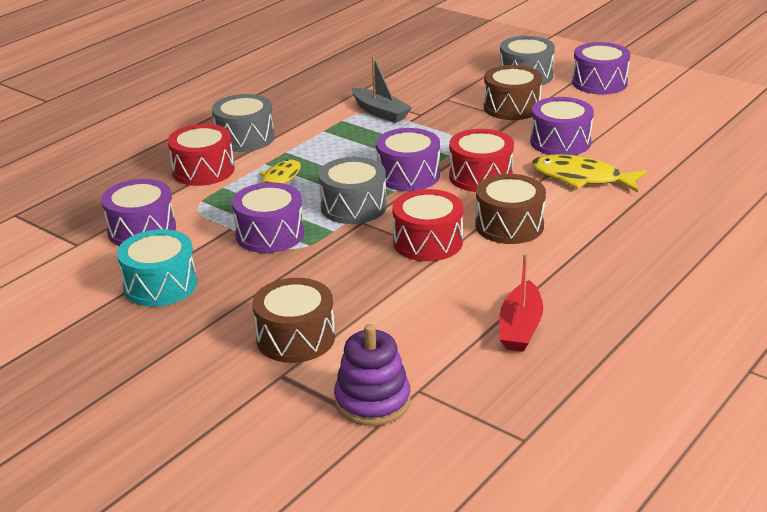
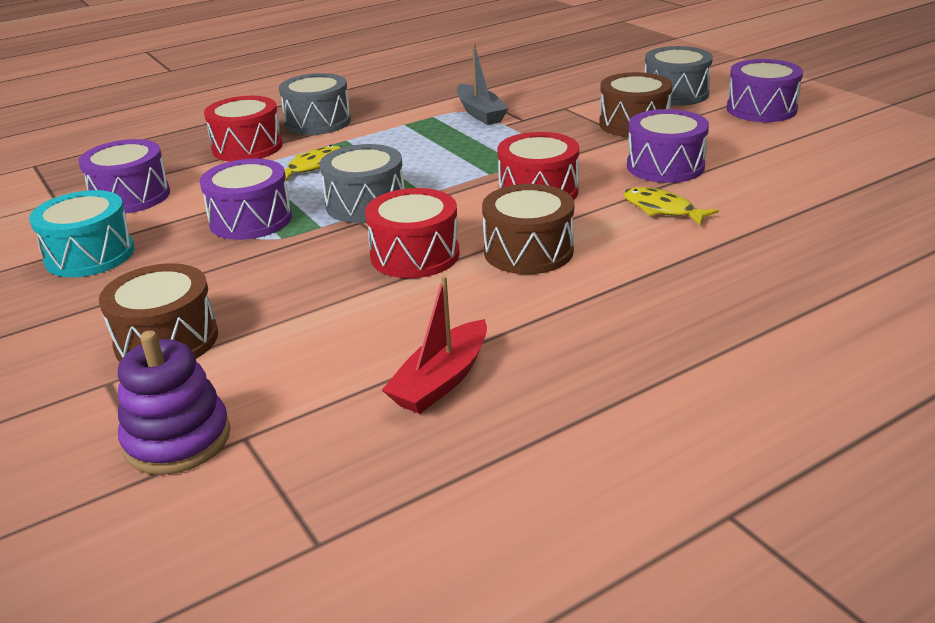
camera: 20 degrees right, 0 degrees up
purple drum [376,128,440,191] -> none
yellow fish [531,154,647,192] -> yellow fish [623,187,719,226], size x0.66

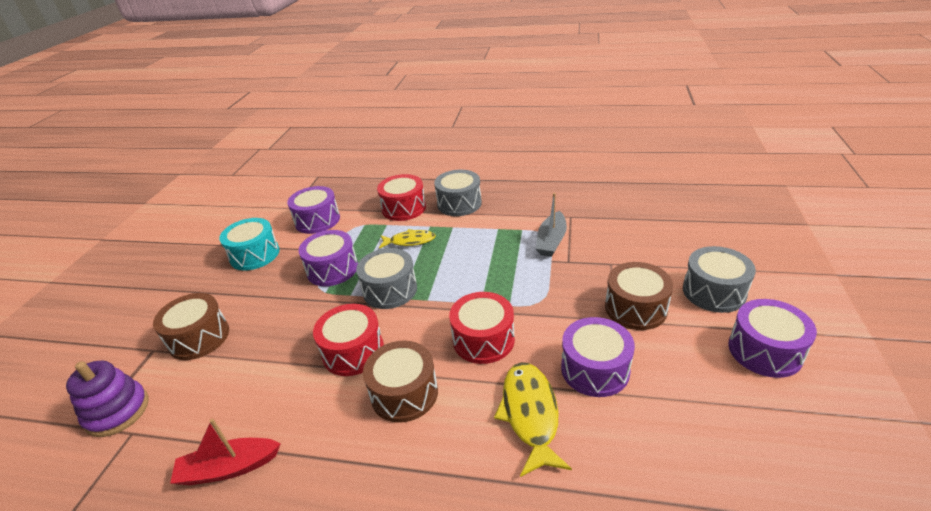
camera: 45 degrees right, 5 degrees up
yellow fish [623,187,719,226] -> yellow fish [494,362,572,477], size x1.52

